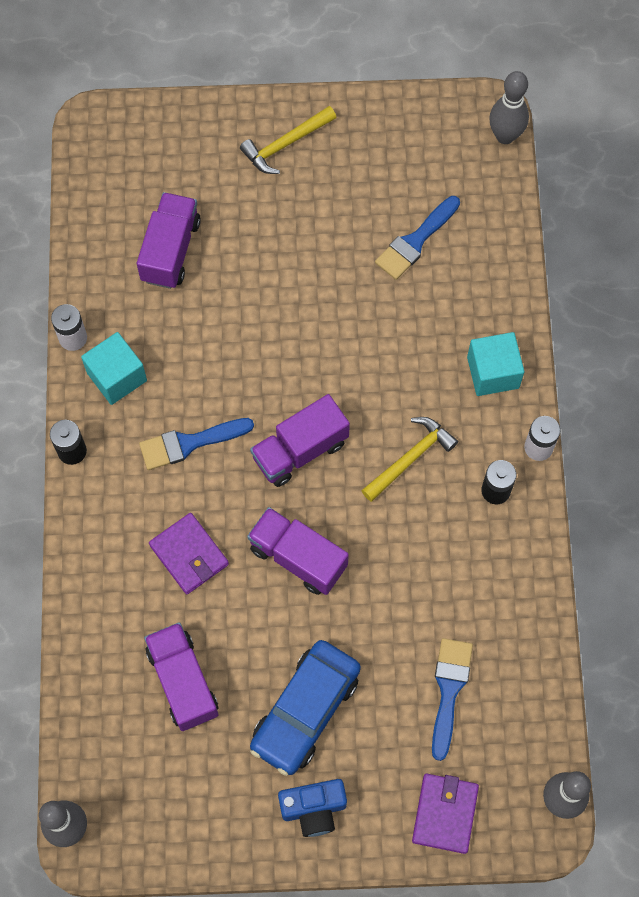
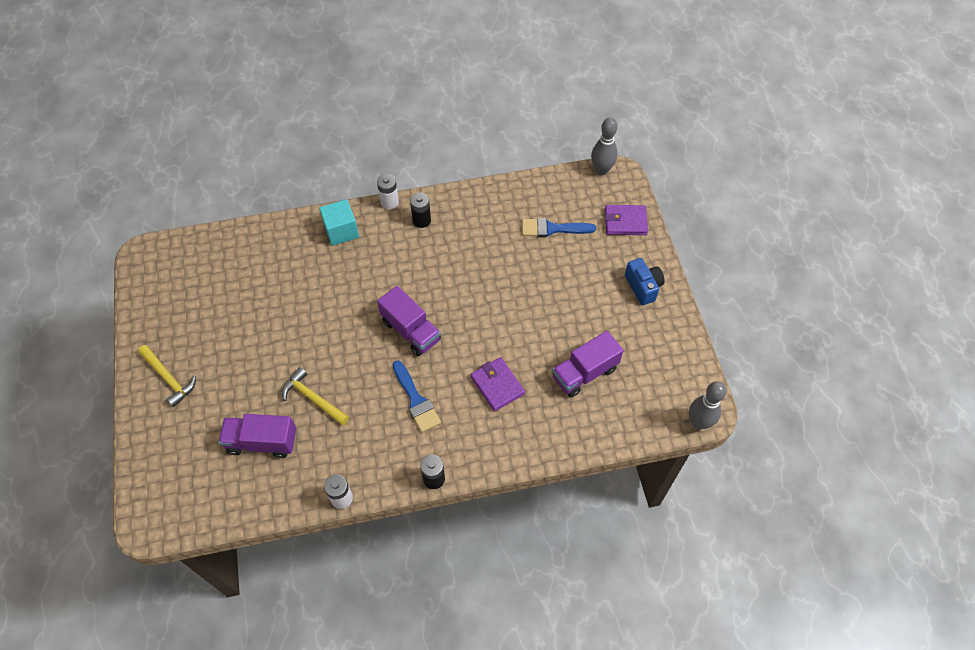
camera: 100 degrees left, 10 degrees down
turquoise cube [81,332,147,405] -> none
purple wallet [149,513,229,594] -> purple wallet turned 75 degrees counterclockwise [471,357,525,411]
purple truck [247,507,349,595] -> none
blue car [250,640,361,776] -> none
yellow hammer [361,417,458,502] -> yellow hammer moved to [282,367,349,426]
blue brush [375,196,460,280] -> none
grey bowling pin [489,71,529,144] -> none

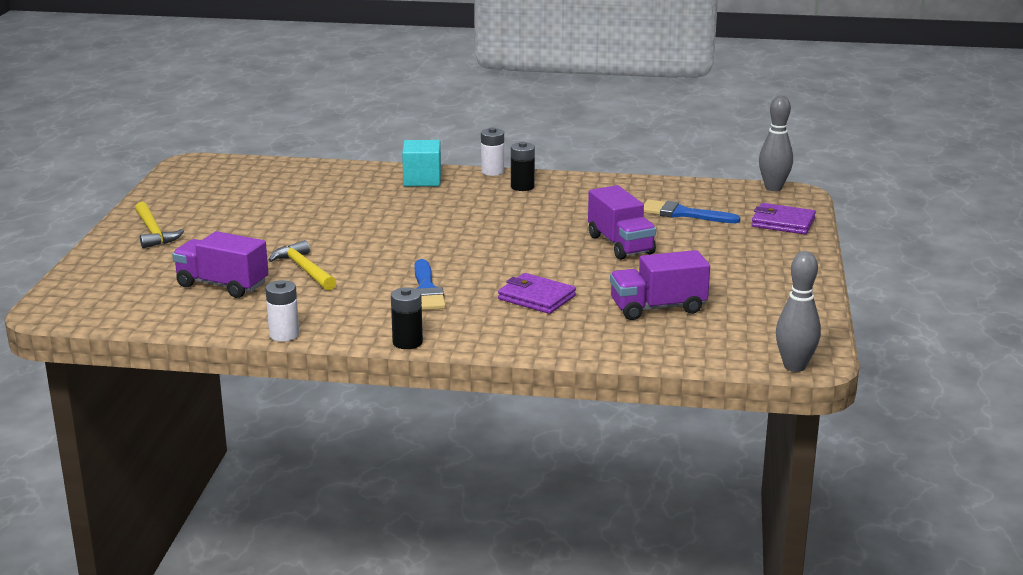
camera: 20 degrees right, 35 degrees down
purple truck [377,286,441,356] -> purple truck moved to [588,185,656,260]
purple wallet [471,357,525,411] -> purple wallet turned 45 degrees counterclockwise [498,273,576,314]
blue camera [625,258,665,305] -> none

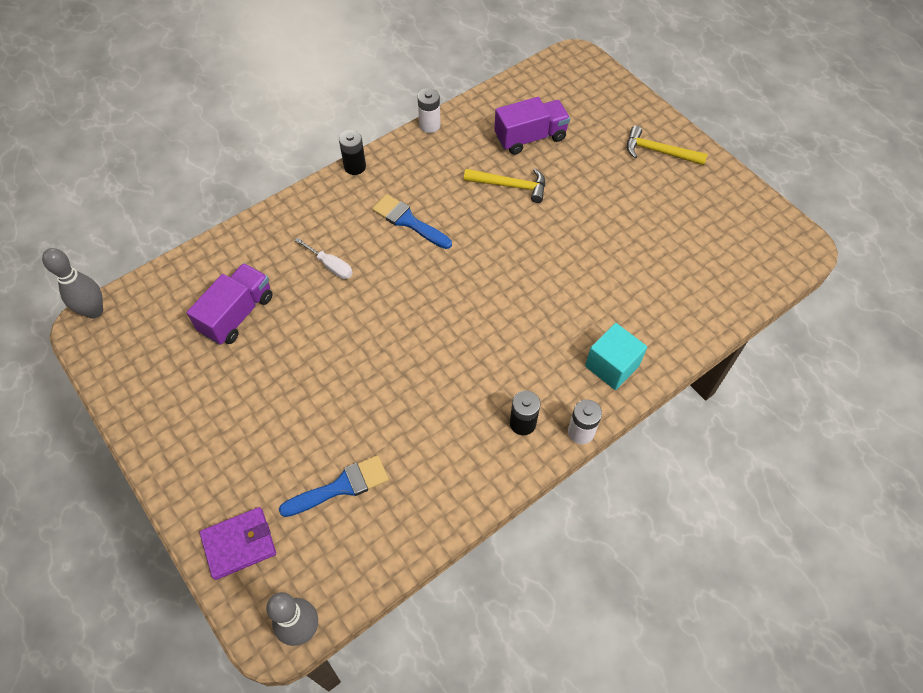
camera: 135 degrees right, 35 degrees up
purple wallet [498,273,576,314] -> white screwdriver [294,237,353,279]
purple truck [588,185,656,260] -> none

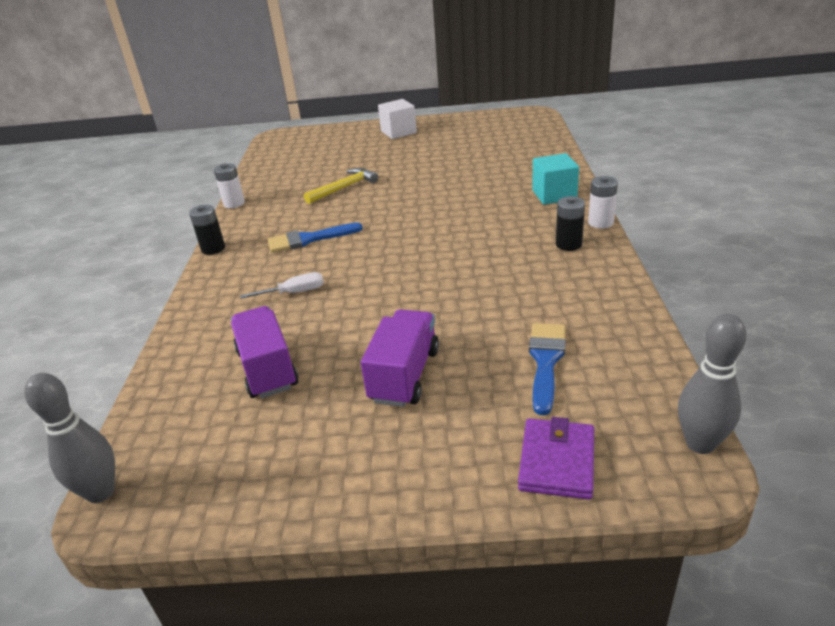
camera: 50 degrees left, 25 degrees down
purple truck [494,97,570,155] -> purple truck moved to [361,309,439,407]
yellow hammer [627,125,708,165] -> white cube [378,99,417,139]

